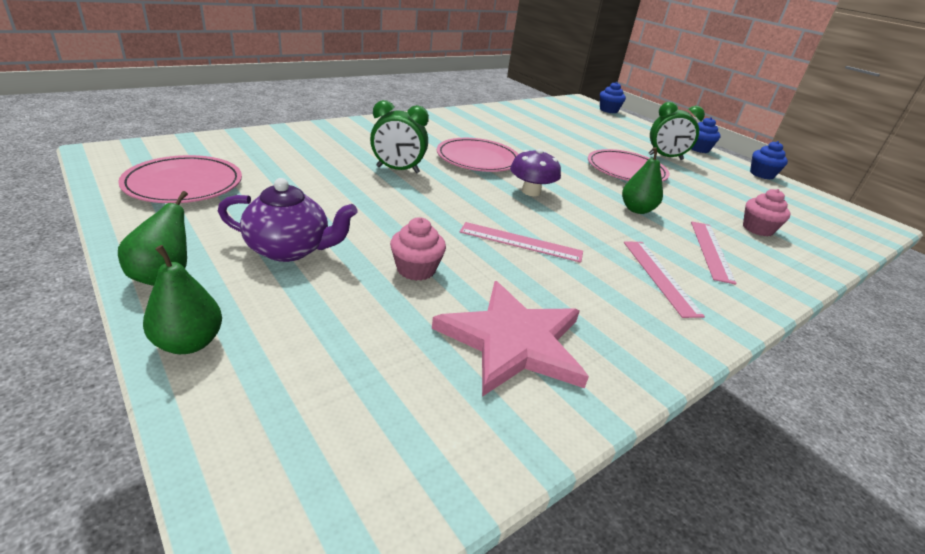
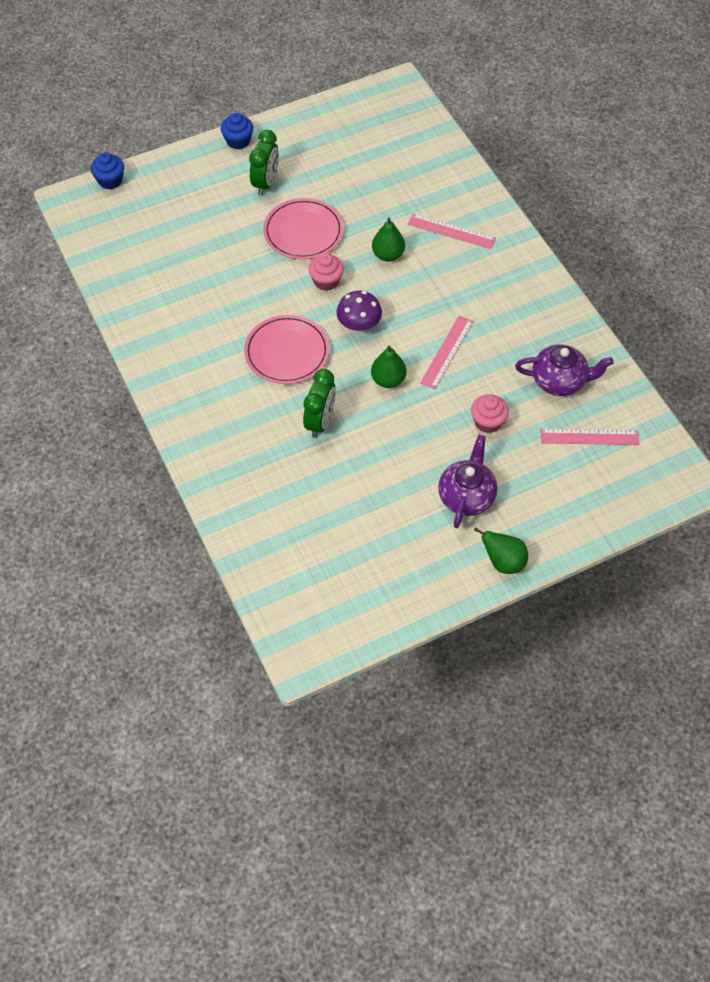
camera: 75 degrees left, 25 degrees up
pink plate [118,155,242,203] -> none
green pear [143,245,222,354] -> green pear moved to [371,345,406,388]
pink star [432,281,589,397] -> purple teapot [515,344,613,396]
pink ruler [624,241,705,318] -> pink ruler moved to [540,428,640,445]
pink cupcake [743,189,791,236] -> pink cupcake moved to [308,253,344,291]
blue cupcake [750,141,788,179] -> none

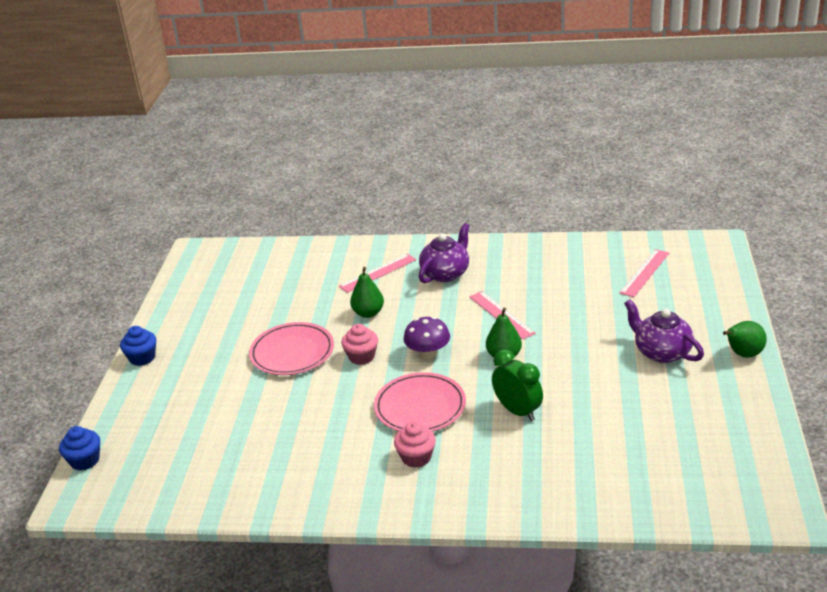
camera: 55 degrees left, 25 degrees down
green clock [249,130,279,196] -> none
pink cupcake [471,394,509,433] -> pink cupcake moved to [394,422,436,468]
purple teapot [515,344,613,396] -> purple teapot moved to [419,223,470,283]

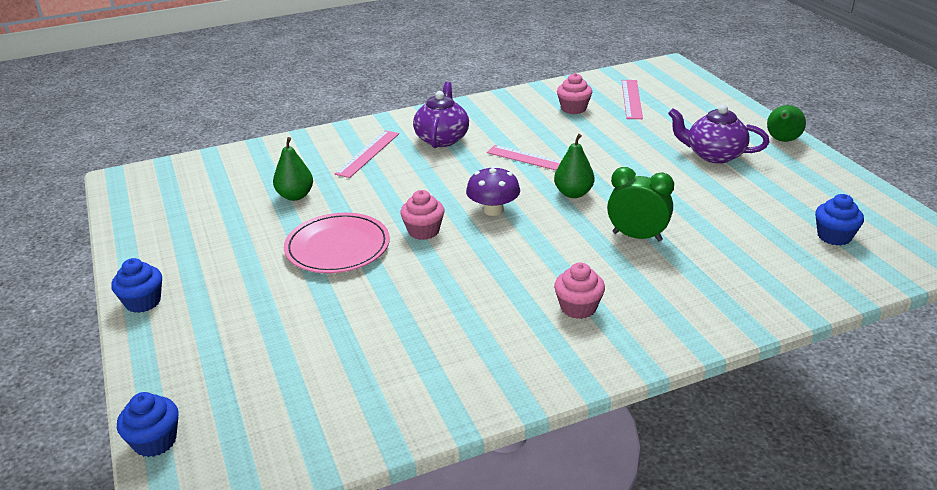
camera: 30 degrees left, 0 degrees up
green pear [350,267,384,318] -> green pear moved to [273,137,313,201]
pink plate [374,372,466,432] -> none
none -> pink cupcake [557,73,592,114]
none -> blue cupcake [815,194,864,245]

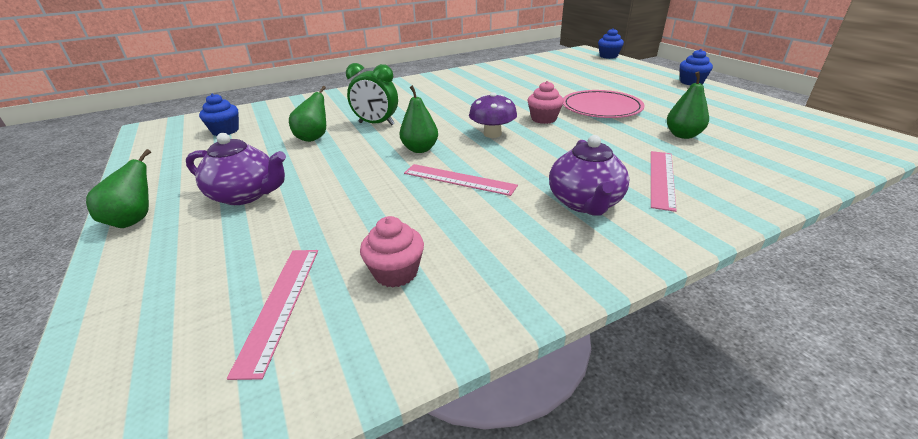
camera: 175 degrees right, 0 degrees up
pink cupcake [554,263,605,319] -> none
none -> green pear [289,86,326,142]

